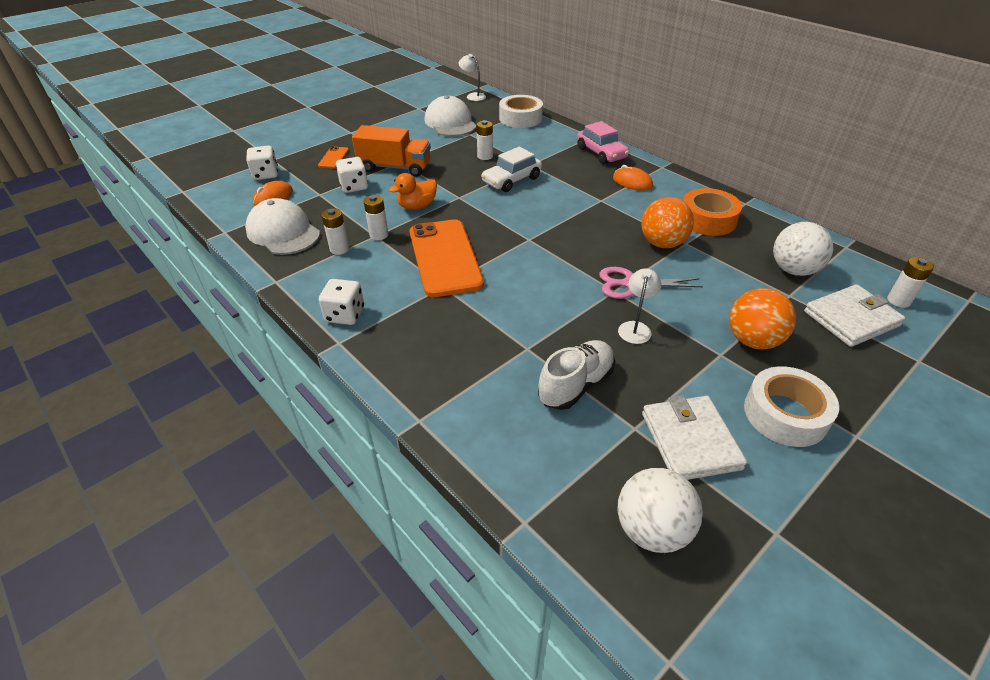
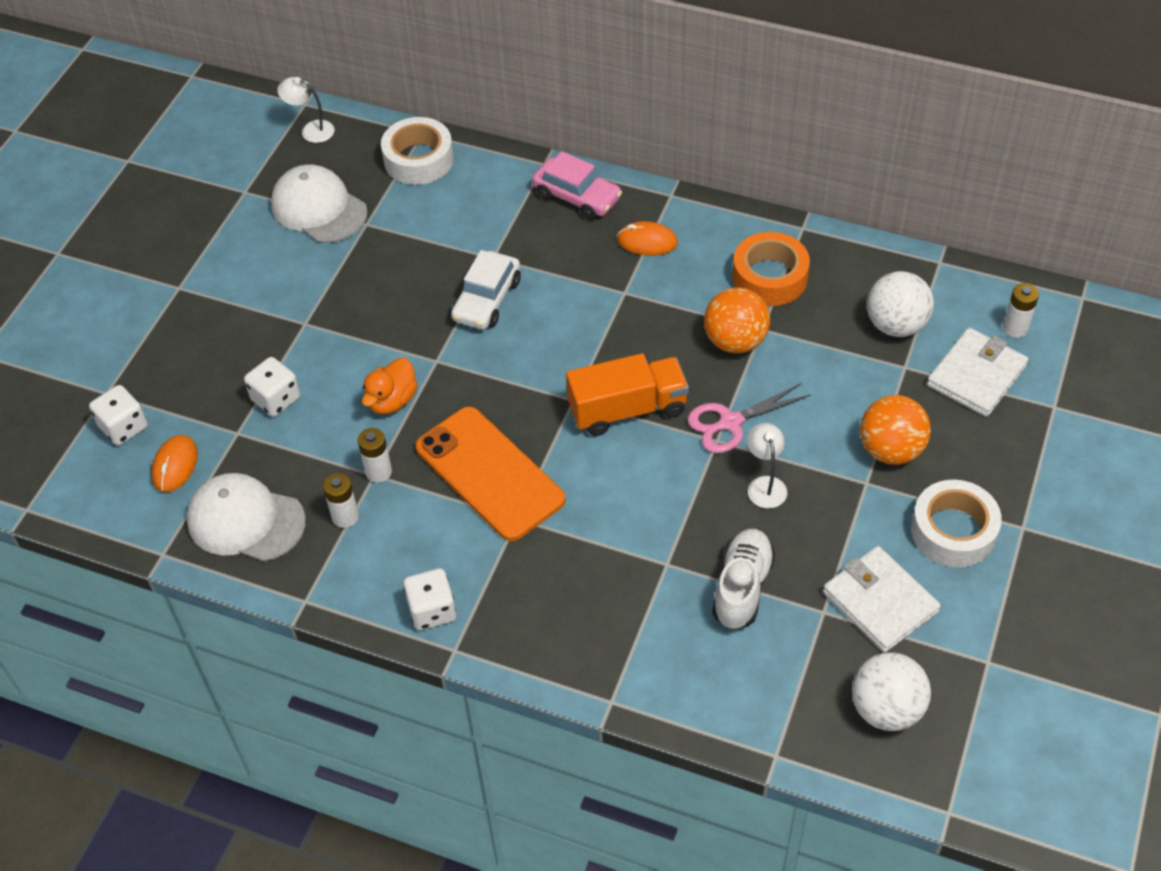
camera: 25 degrees left, 10 degrees up
orange phone [318,146,349,168] -> none
orange truck [352,125,431,177] -> orange truck moved to [566,353,689,436]
white battery [477,120,493,160] -> none

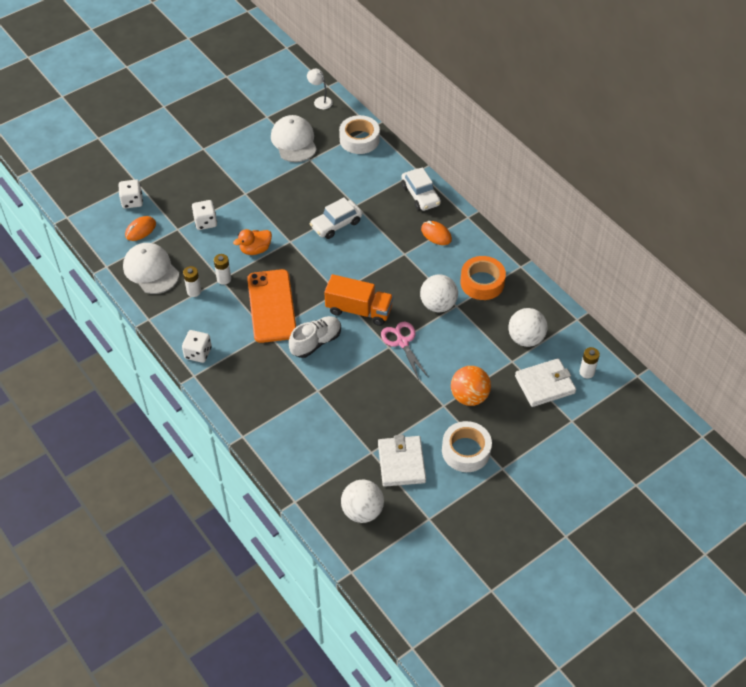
camera: 30 degrees right, 0 degrees up
pink car [532,151,622,220] -> white car [401,167,441,211]
pink scissors [687,383,811,453] -> pink scissors turned 60 degrees clockwise [381,322,429,380]
orange ball [704,288,770,353] -> white ball [420,274,458,312]
white shoe [712,529,775,629] -> white shoe moved to [289,316,341,358]
white lamp [747,423,787,509] -> none

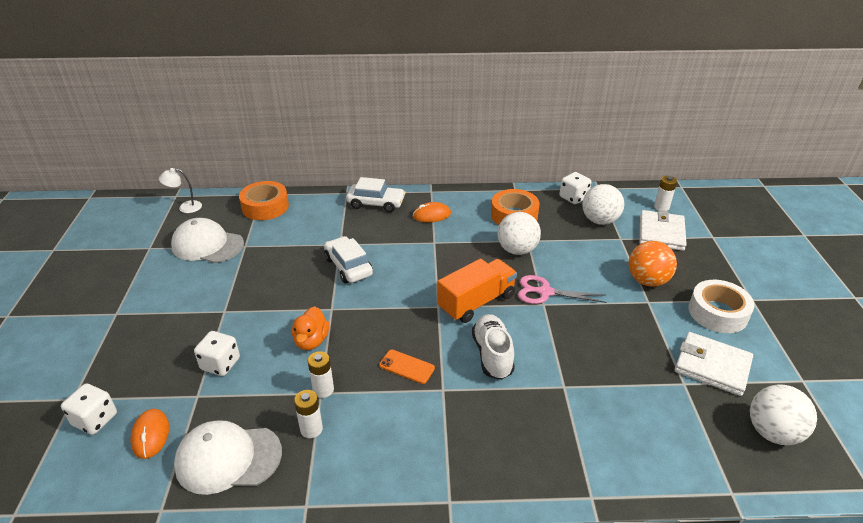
camera: 55 degrees left, 15 degrees down
white dice [182,330,212,363] -> white dice moved to [559,172,591,204]
orange phone [247,269,296,343] -> orange phone [379,350,435,384], size x0.44
white car [310,197,362,239] -> white car turned 150 degrees clockwise [324,236,373,283]
white tape [339,115,380,154] -> orange tape [239,181,289,220]

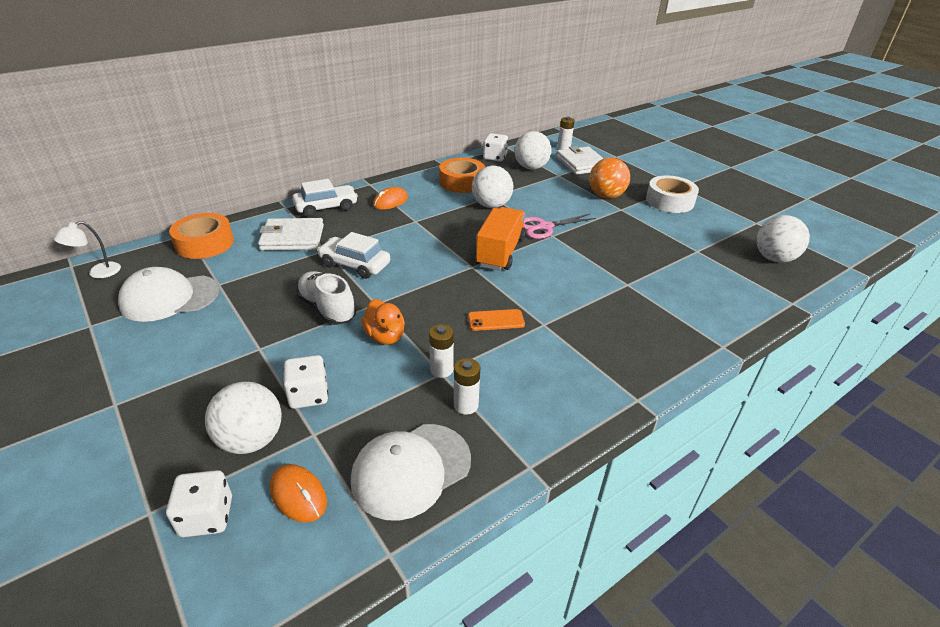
camera: 35 degrees left, 0 degrees up
white shoe [472,314,515,380] -> white shoe moved to [296,271,356,325]
white wallet [675,332,753,396] -> white wallet moved to [258,218,324,251]
none -> white ball [205,382,282,454]

